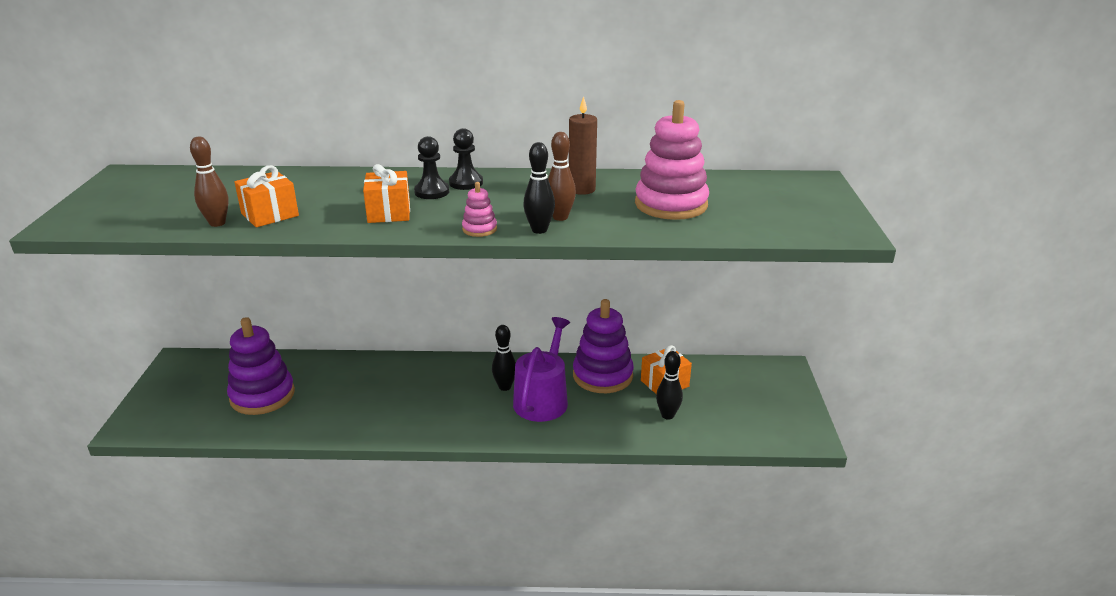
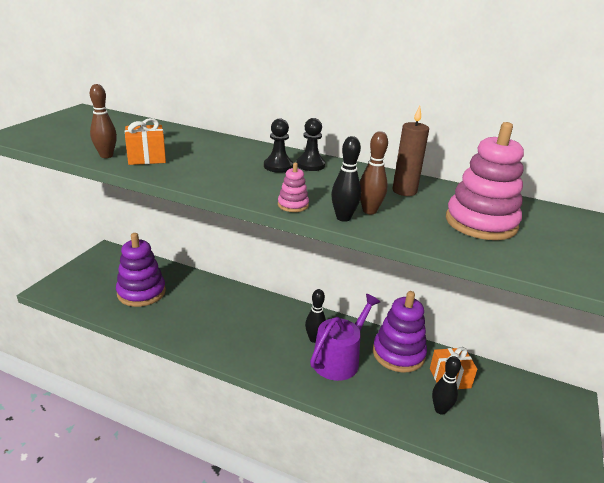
camera: 20 degrees right, 0 degrees up
orange gift [363,164,410,223] -> none

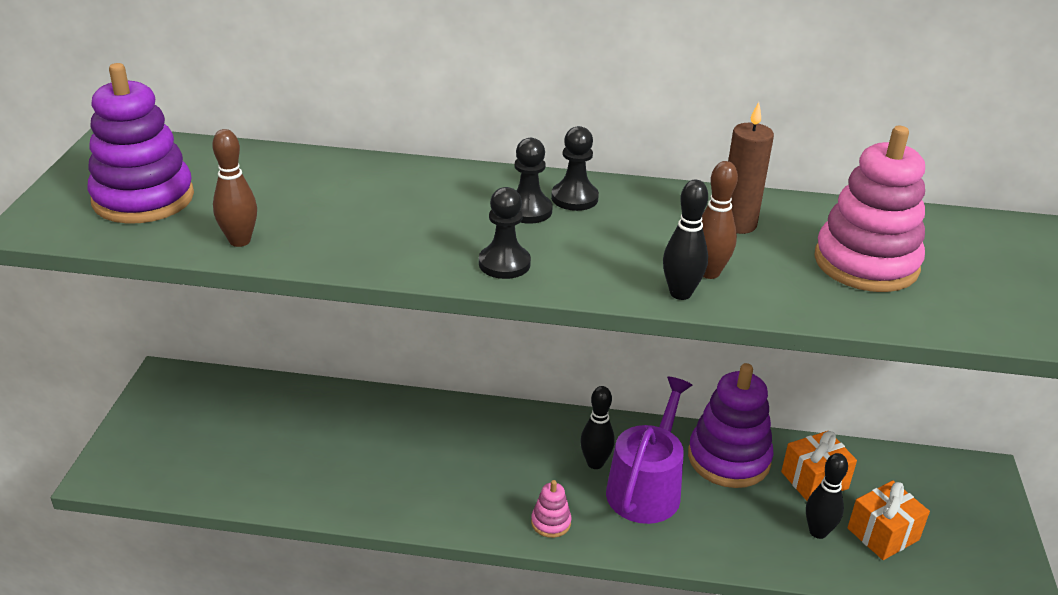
camera: 15 degrees left, 5 degrees up
purple stacking toy [116,233,166,307] -> purple stacking toy moved to [88,63,194,223]
orange gift [125,118,166,165] -> orange gift moved to [847,481,930,560]
pink stacking toy [278,163,309,212] -> pink stacking toy moved to [531,480,571,538]
none -> black pawn [479,187,531,279]

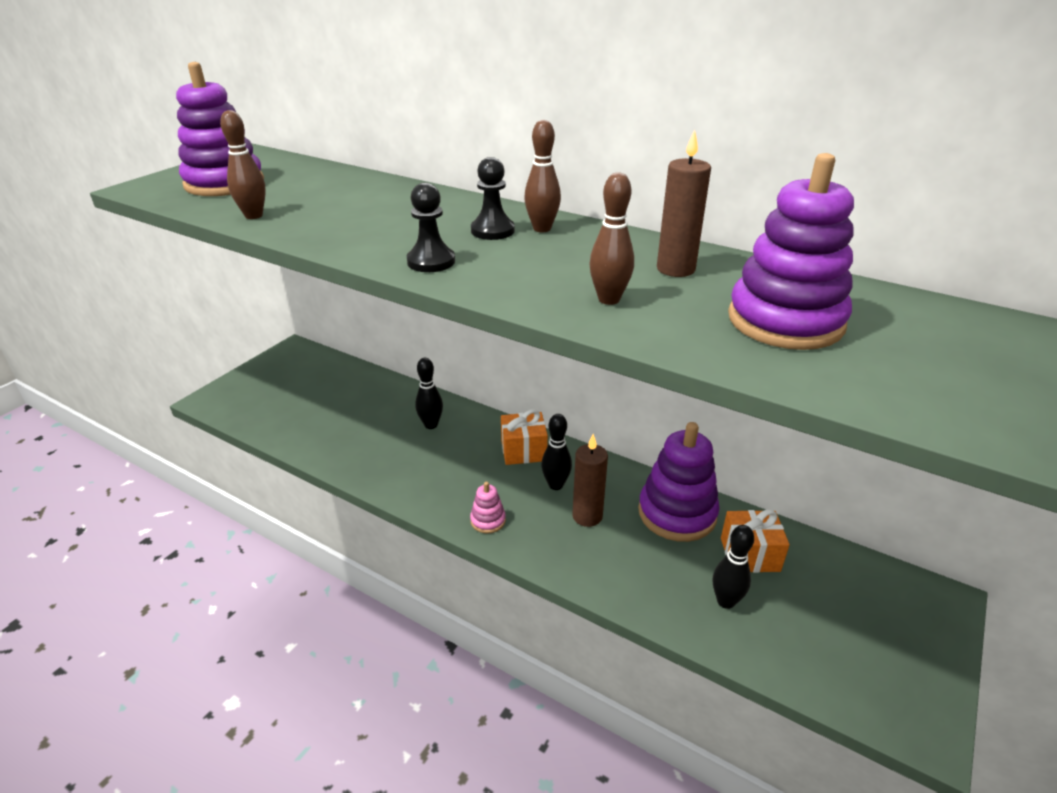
camera: 25 degrees right, 0 degrees up
black pawn [551,126,599,211] -> brown bowling pin [524,120,561,232]
purple watering can [606,377,692,524] -> brown candle [572,434,608,527]
black bowling pin [663,180,708,300] -> black bowling pin moved to [415,358,443,429]
pink stacking toy [814,126,925,292] -> purple stacking toy [728,153,854,350]
orange gift [847,481,930,560] -> orange gift moved to [501,410,548,465]

